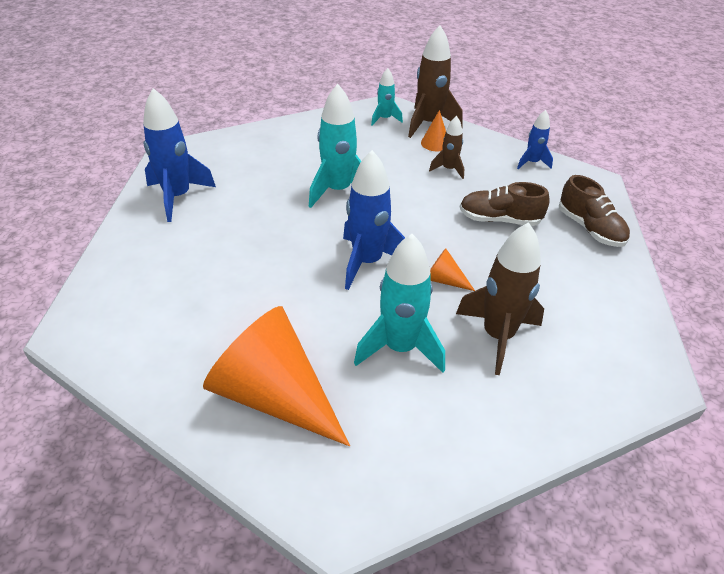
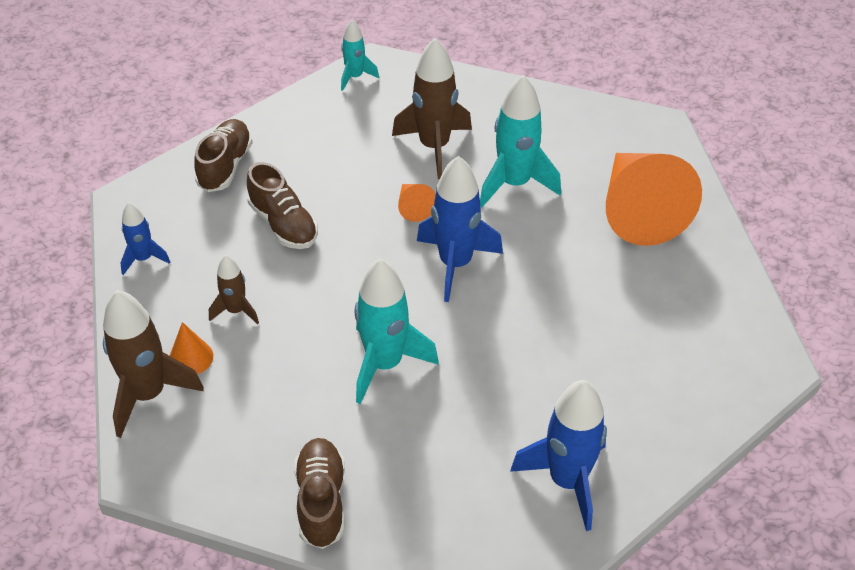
camera: 135 degrees left, 5 degrees up
turquoise rocket [371,68,403,125] -> turquoise rocket moved to [341,20,379,91]
none -> brown shoe [294,438,345,549]

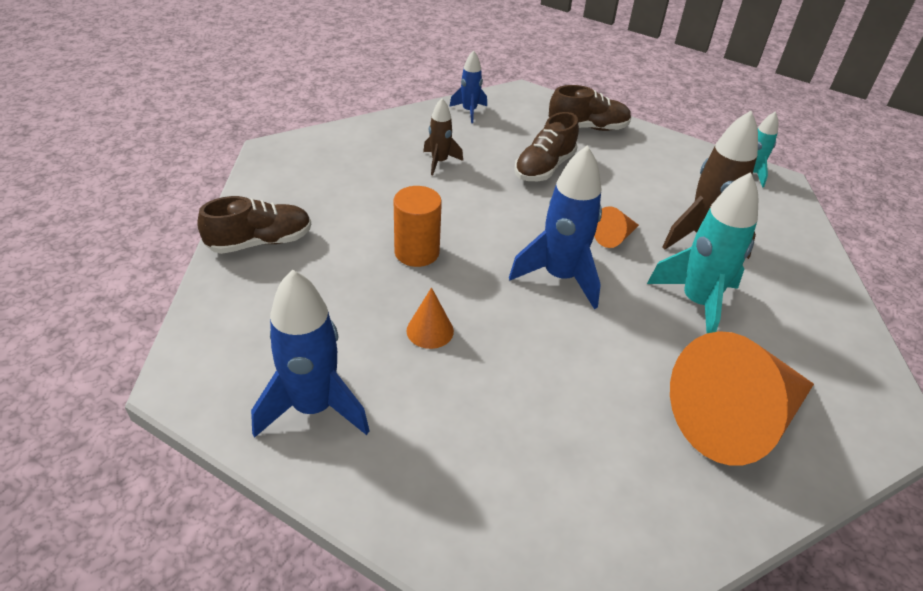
camera: 70 degrees right, 5 degrees down
brown rocket [103,290,204,438] -> none
orange cone [170,322,213,374] -> orange cone moved to [407,287,454,349]
turquoise rocket [354,258,439,404] -> orange cylinder [394,186,442,267]

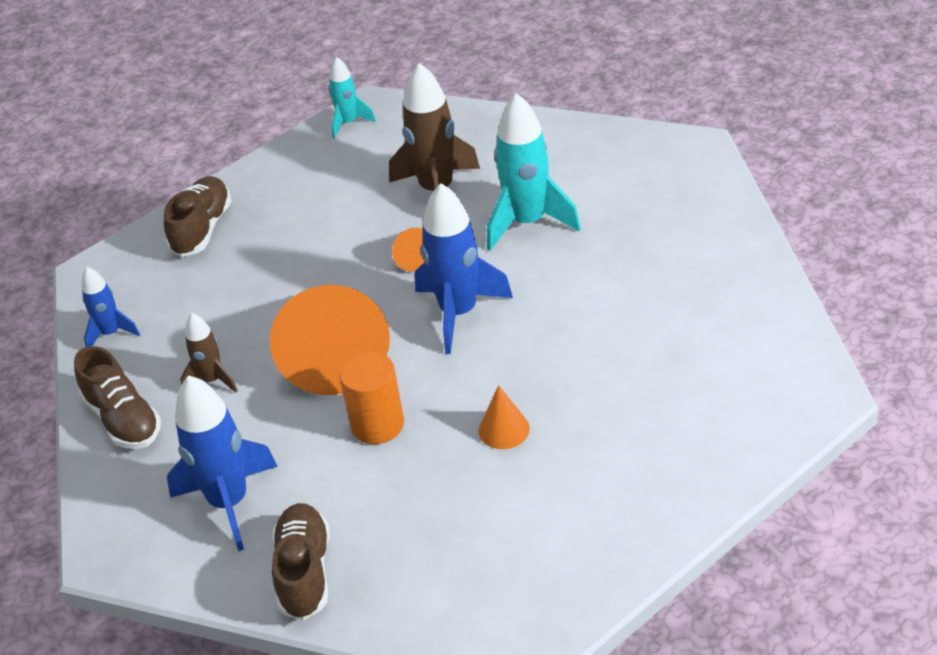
camera: 65 degrees left, 0 degrees up
blue rocket [251,269,370,438] -> blue rocket moved to [167,375,278,551]
brown shoe [514,112,579,181] -> brown shoe moved to [74,346,161,449]
orange cone [670,331,814,466] -> orange cone moved to [270,285,390,395]

